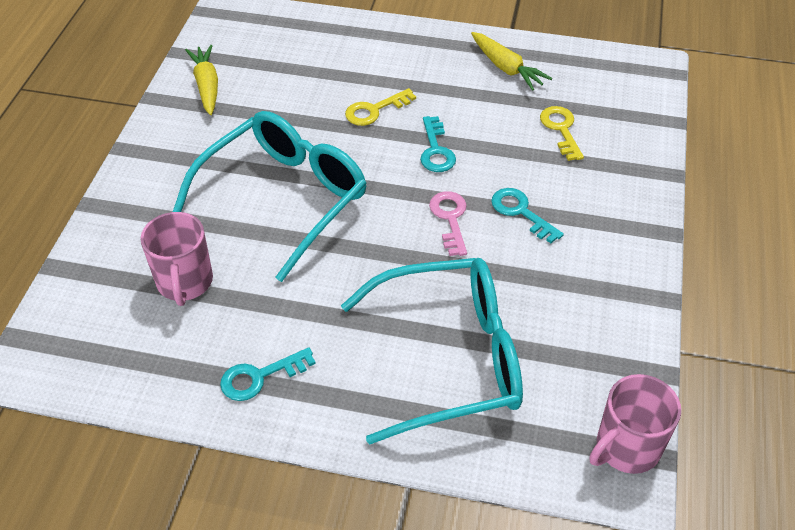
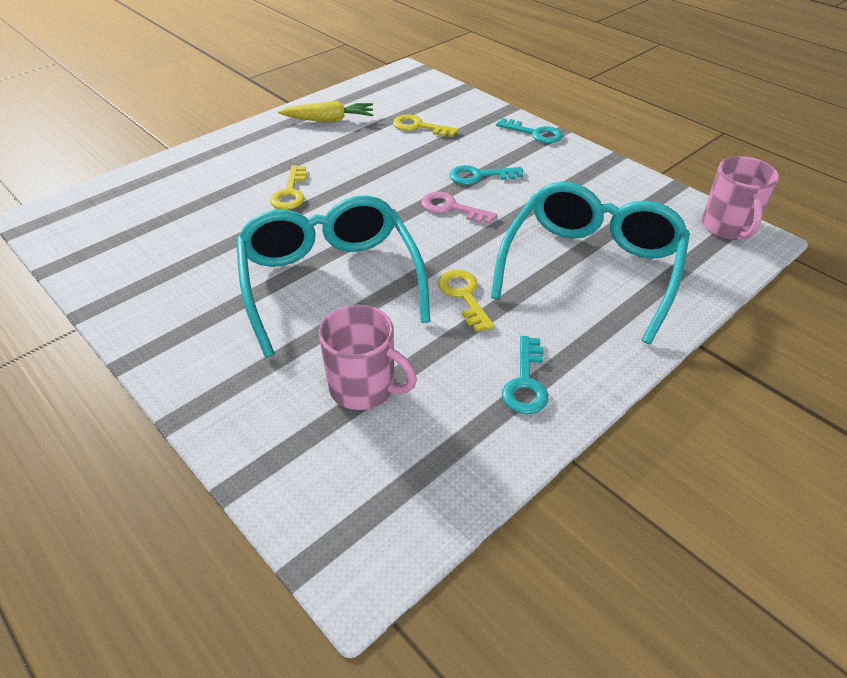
camera: 55 degrees left, 5 degrees down
yellow carrot [185,45,218,115] -> none
turquoise key [420,116,456,172] -> turquoise key moved to [496,118,563,143]
none -> yellow key [438,270,495,332]

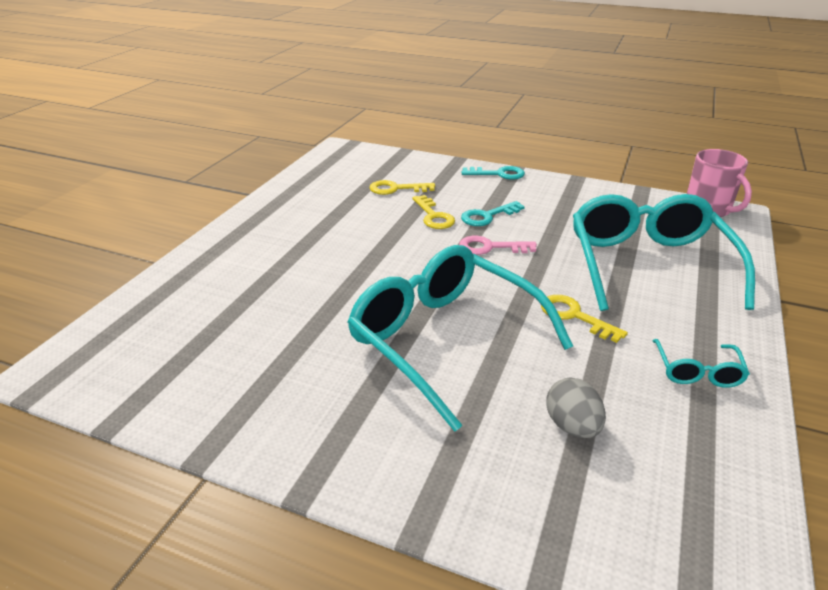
camera: 25 degrees left, 10 degrees down
yellow key [270,165,307,210] -> yellow key moved to [412,195,455,229]
yellow carrot [278,101,373,122] -> none
pink mug [319,305,417,410] -> grey egg [546,377,606,438]
turquoise key [502,336,549,414] -> turquoise glasses [653,339,750,388]

